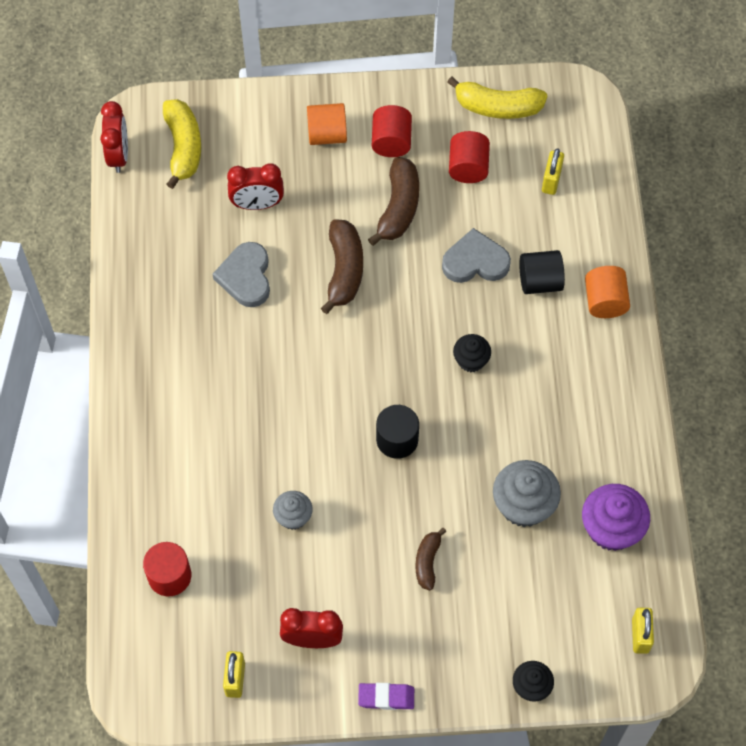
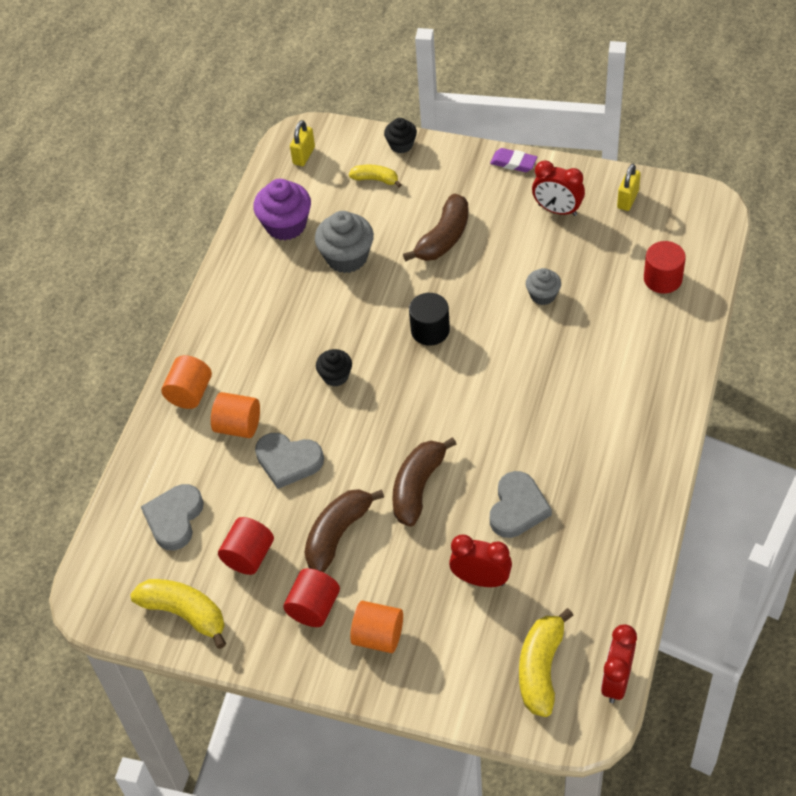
camera: 155 degrees left, 10 degrees down
brown banana [415,528,446,590] -> brown banana [403,194,468,261], size x1.71
black cylinder [519,250,565,294] -> orange cylinder [211,392,260,438]
yellow padlock [542,148,564,195] -> grey heart [141,484,204,551]
none -> yellow banana [349,165,402,187]

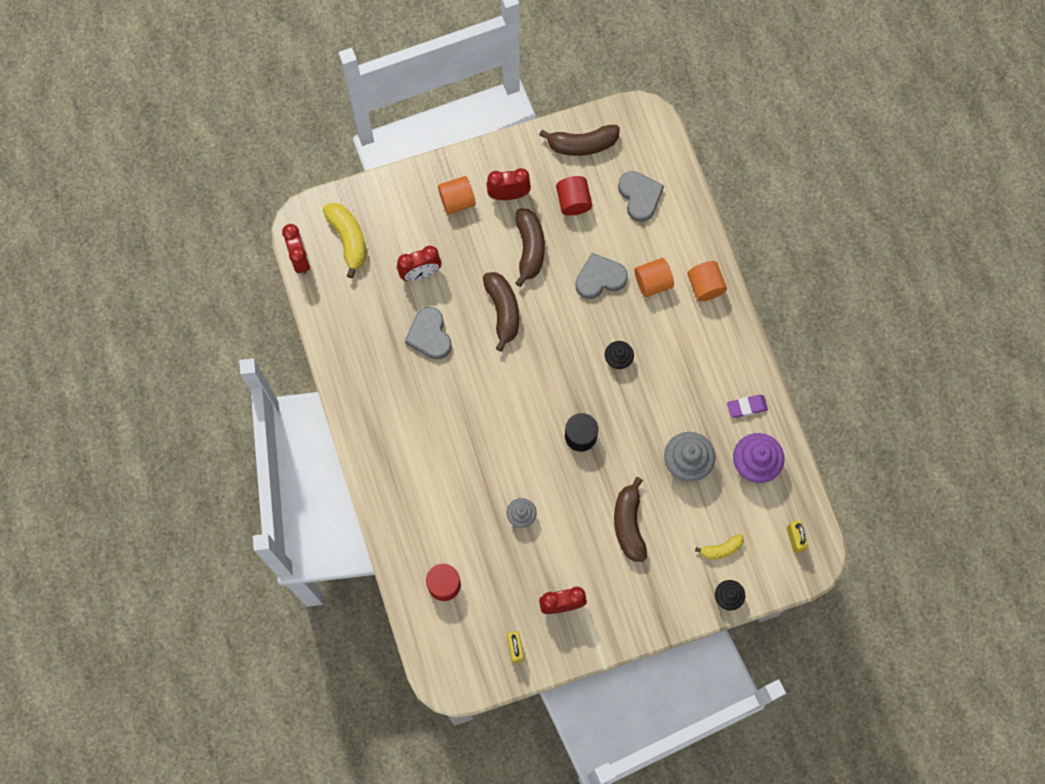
camera: 140 degrees right, 20 degrees up
yellow banana [130,579,226,649] -> brown banana [539,125,620,156]
red cylinder [283,568,340,627] -> red clock [487,168,531,200]
purple eraser [490,148,537,172] -> purple eraser moved to [727,395,768,418]

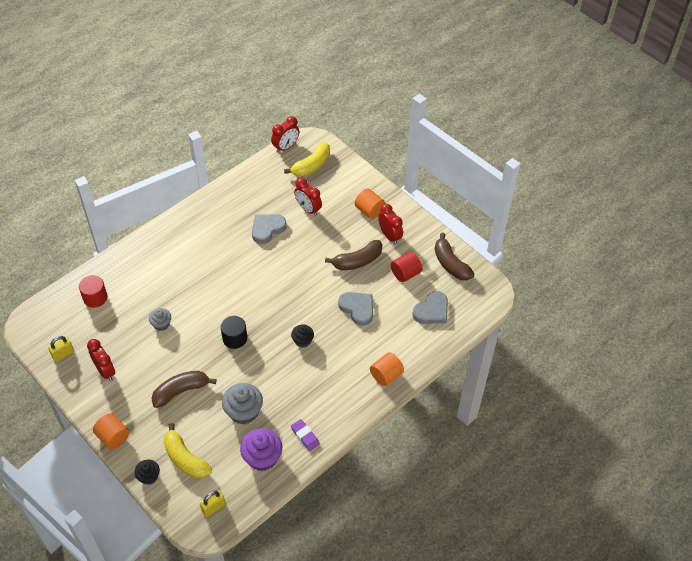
camera: 65 degrees right, 20 degrees down
brown banana [483,272,519,351] -> none
orange cylinder [635,258,674,297] -> orange cylinder moved to [93,413,129,449]
yellow banana [695,534,744,560] -> yellow banana [163,423,212,478], size x1.71

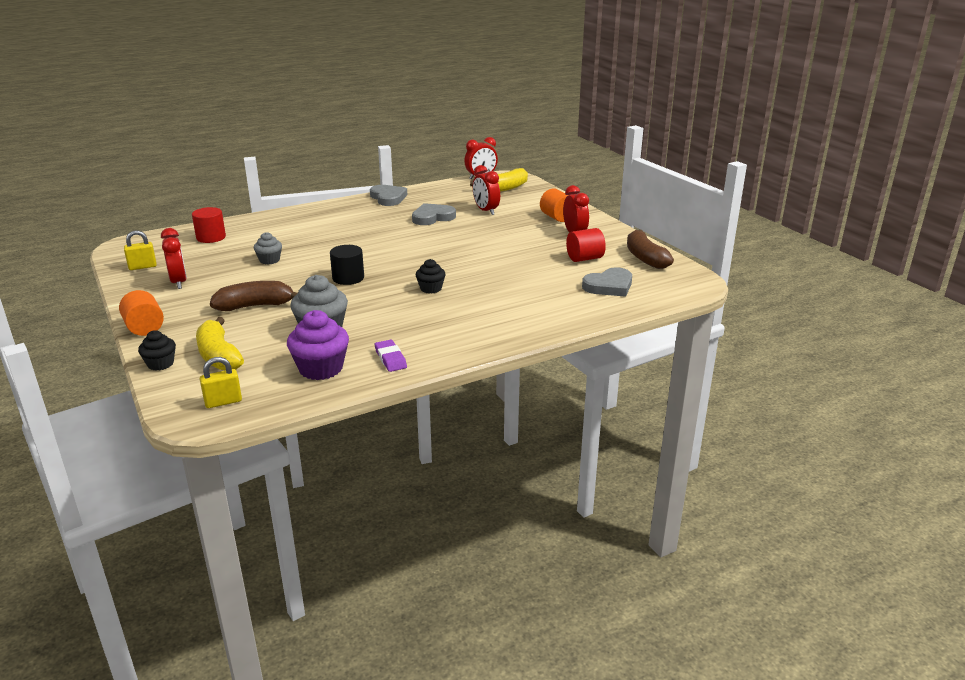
camera: 15 degrees right, 25 degrees down
brown banana [325,240,382,270] -> none
grey heart [338,292,373,326] -> grey heart moved to [370,185,407,206]
orange cylinder [370,352,404,386] -> none

